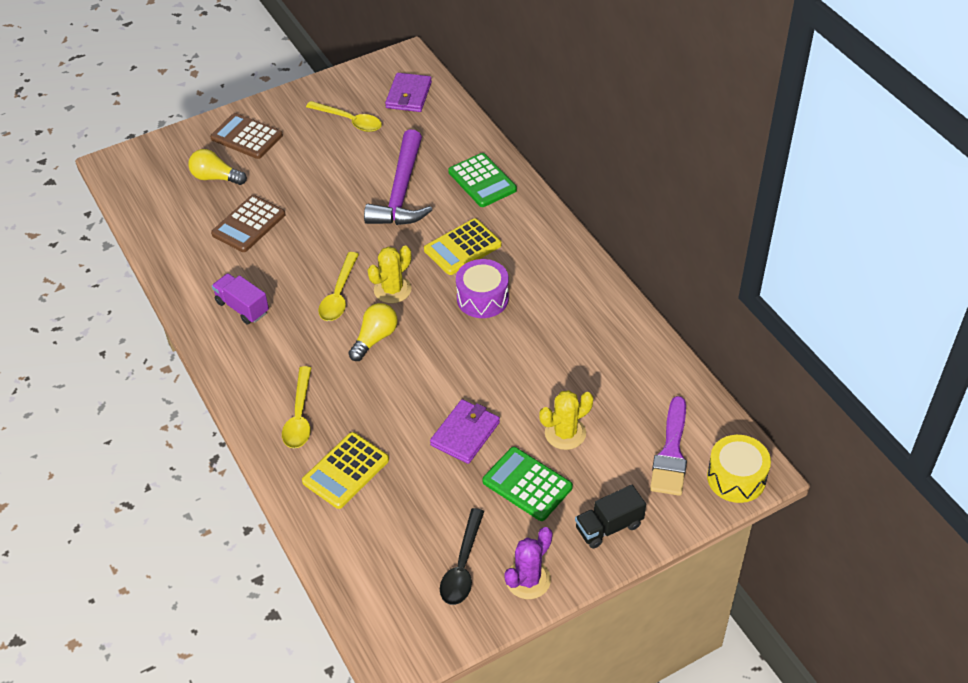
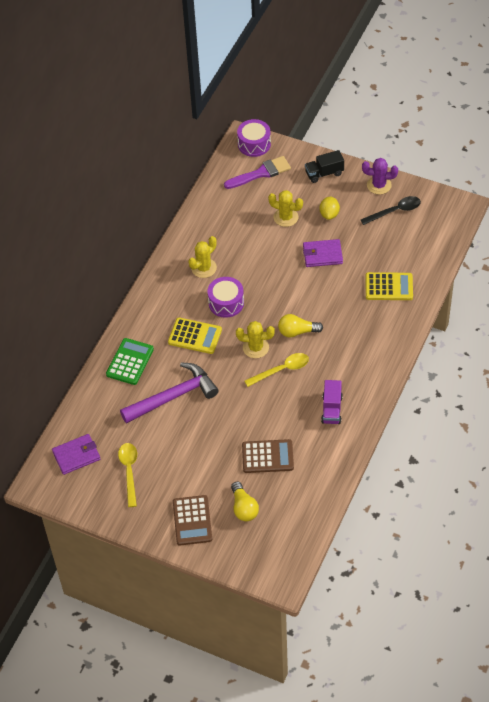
camera: 125 degrees left, 5 degrees up
yellow spoon [282,366,311,448] -> none
green calculator [482,447,573,521] -> yellow lemon [319,196,340,220]
black truck [575,485,646,548] -> black truck turned 135 degrees clockwise [305,150,344,183]
yellow drum [707,435,771,503] -> purple drum [237,119,271,157]
none -> yellow cactus [188,236,217,278]

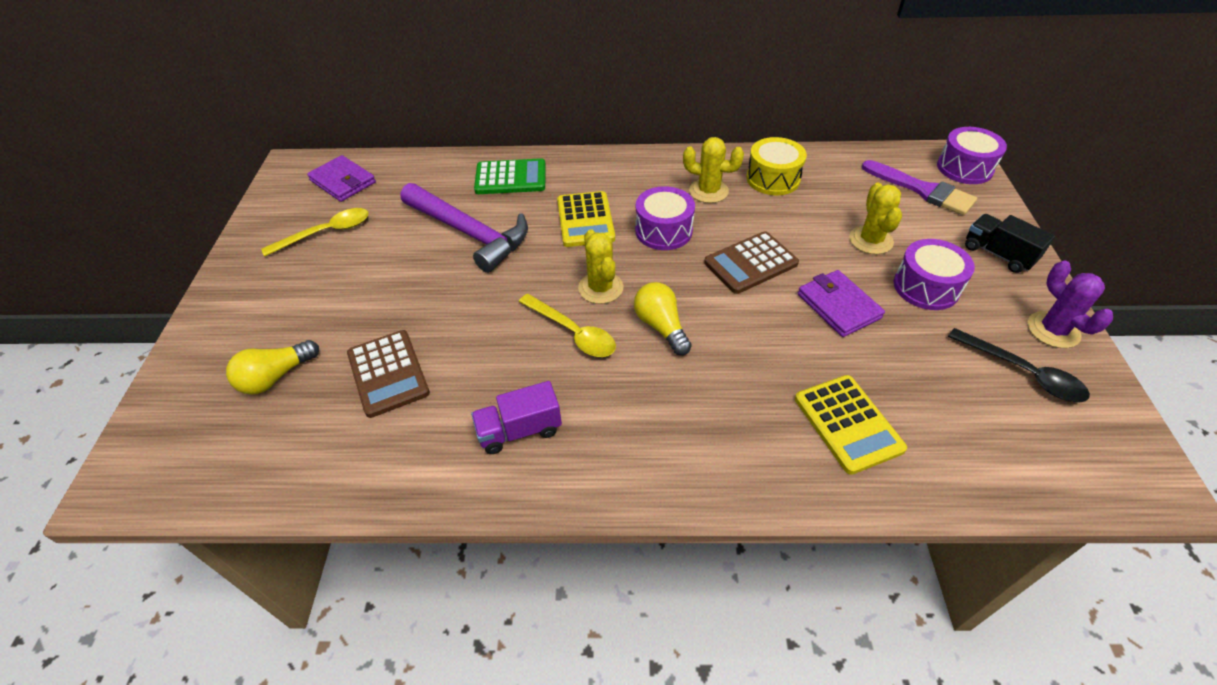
camera: 65 degrees right, 5 degrees down
brown calculator [173,495,212,545] -> brown calculator moved to [704,231,799,294]
yellow lemon [319,196,340,220] -> purple drum [894,239,975,310]
none -> yellow drum [746,137,807,196]

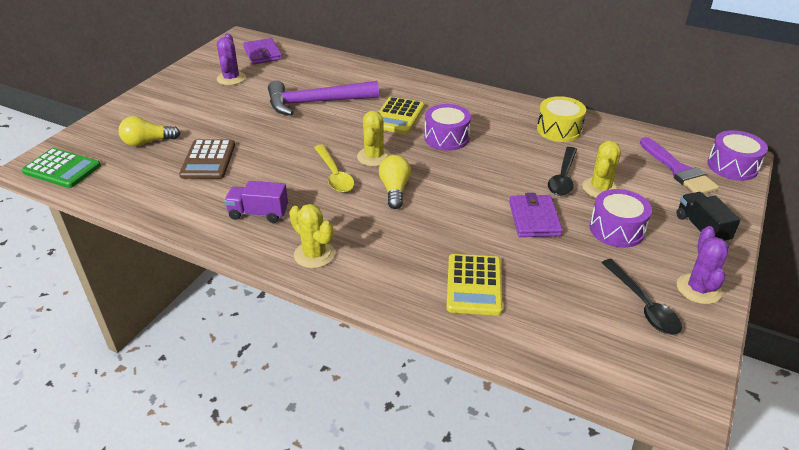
camera: 25 degrees right, 10 degrees down
yellow spoon [261,208,369,257] -> purple cactus [217,34,246,85]
purple hammer [401,183,528,273] -> purple hammer turned 105 degrees clockwise [268,80,379,116]
green calculator [474,158,546,194] -> green calculator moved to [22,148,101,188]
yellow cactus [683,137,744,203] -> yellow cactus moved to [289,204,335,268]
brown calculator [704,231,799,294] -> none
none -> black spoon [548,147,577,196]

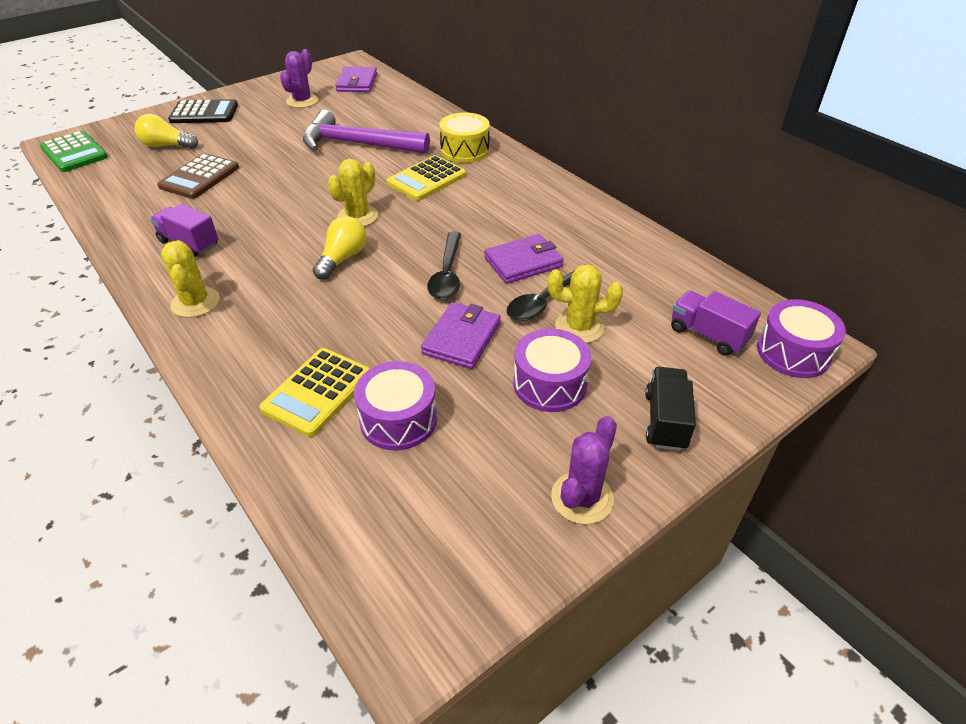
camera: 25 degrees right, 5 degrees up
yellow spoon [314,145,354,193] -> none
purple drum [424,104,471,151] -> purple drum moved to [354,361,437,451]
yellow drum [537,96,586,142] -> yellow drum moved to [439,113,490,163]
yellow cactus [582,141,621,198] -> yellow cactus turned 45 degrees clockwise [548,264,623,343]
black spoon [601,259,682,335] -> black spoon moved to [427,232,461,300]
purple brush [640,137,719,194] -> purple truck [671,290,761,356]
none -> black calculator [168,99,238,123]
none -> purple wallet [484,234,564,284]

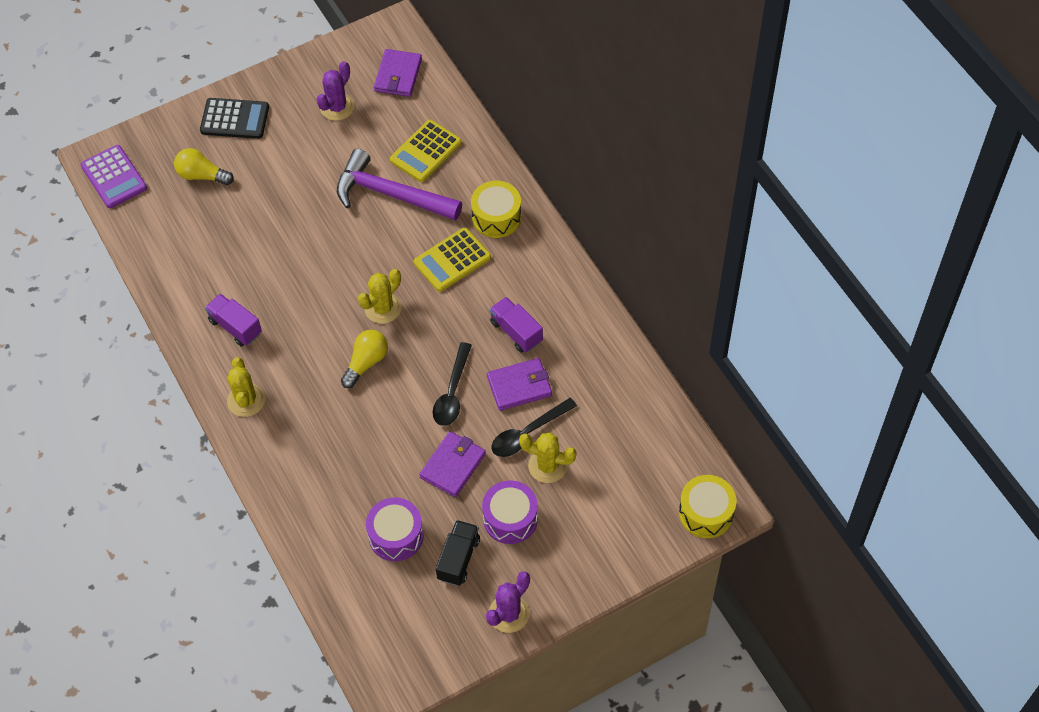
camera: 10 degrees right, 15 degrees up
green calculator [40,131,108,172] -> purple calculator [81,145,147,208]
brown calculator [157,153,239,199] -> none
yellow calculator [259,348,371,437] -> yellow calculator moved to [390,120,462,182]
black truck [645,367,696,451] -> black truck moved to [436,520,480,586]
purple truck [671,290,761,356] -> purple truck moved to [490,297,543,352]
purple drum [757,299,846,378] -> yellow drum [679,475,736,538]

